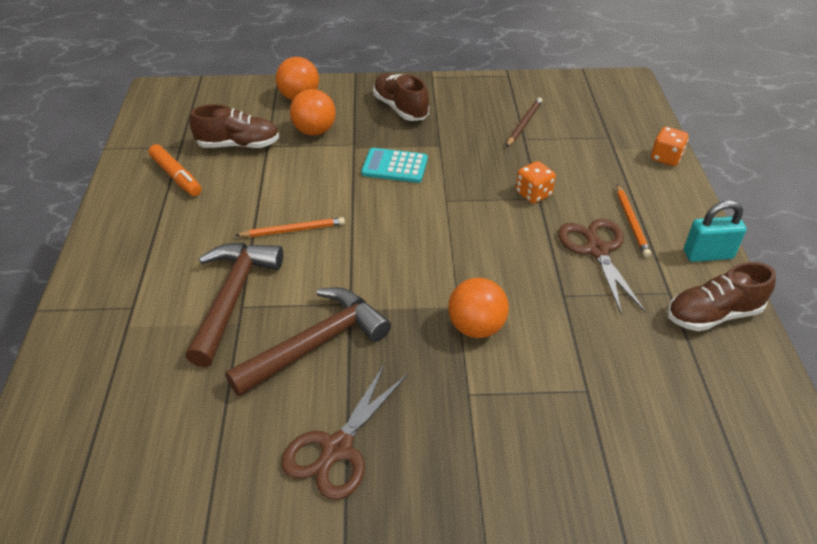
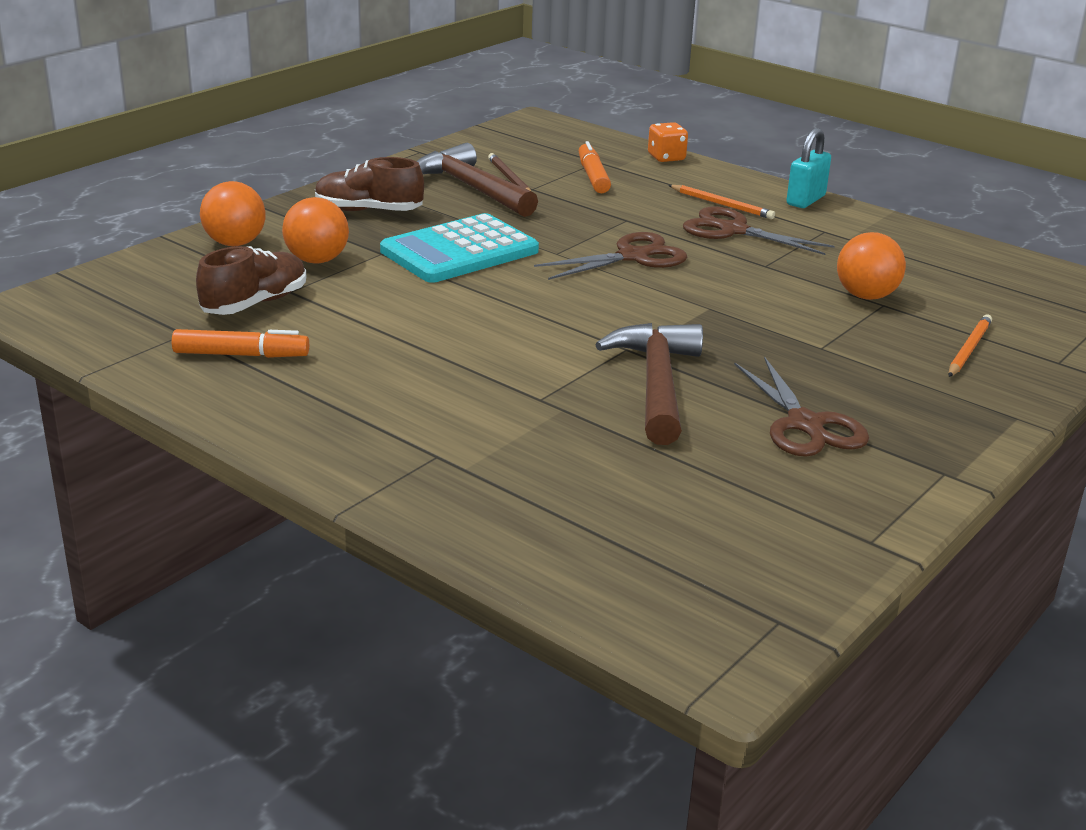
camera: 50 degrees left, 15 degrees down
brown hammer [185,243,283,367] -> brown hammer moved to [417,143,538,217]
orange pencil [235,217,345,237] -> orange pencil moved to [948,315,992,377]
turquoise calculator [361,148,428,183] -> turquoise calculator [380,213,539,283], size x1.66
orange ball [448,278,509,338] -> orange ball moved to [837,232,906,300]
orange dice [516,161,556,204] -> none
brown shoe [667,262,776,331] -> none
none -> brown scissors [534,232,687,280]
none -> orange marker [579,141,611,193]

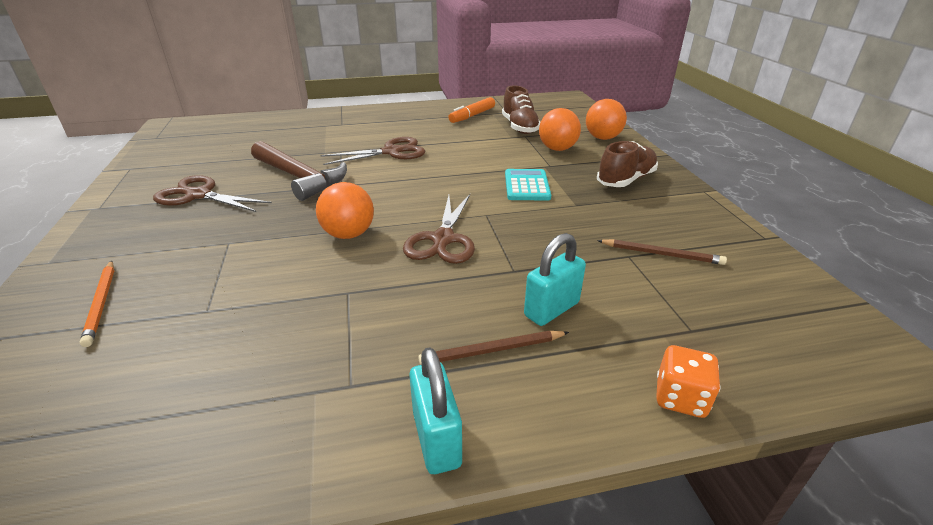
camera: 130 degrees right, 5 degrees up
turquoise calculator [380,213,539,283] -> turquoise calculator [505,169,551,200], size x0.60
brown hammer [417,143,538,217] -> none
orange marker [579,141,611,193] -> none
orange pencil [668,185,775,219] -> brown pencil [418,331,569,365]
brown scissors [683,206,835,255] -> brown scissors moved to [320,137,425,165]
orange ball [837,232,906,300] -> orange ball moved to [316,182,374,239]
none -> turquoise padlock [524,233,586,326]

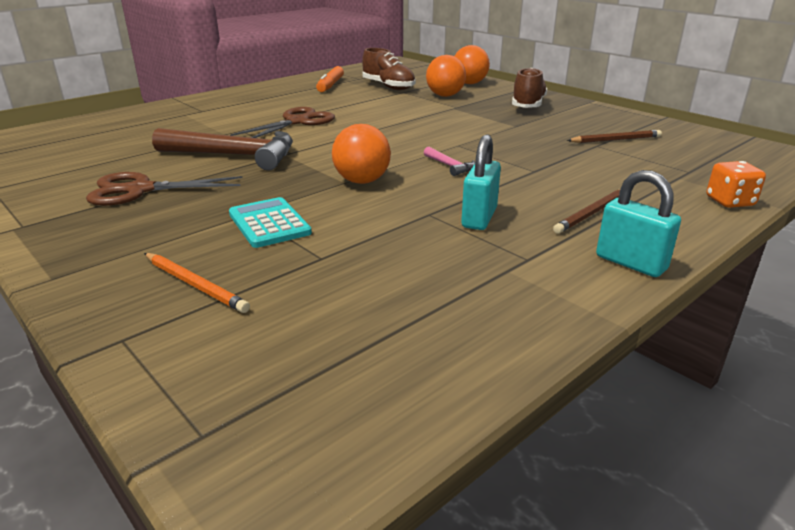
camera: 30 degrees left, 5 degrees down
brown scissors [403,194,475,264] -> pink hammer [424,147,475,176]
turquoise calculator [505,169,551,200] -> turquoise calculator moved to [229,197,312,248]
turquoise padlock [524,233,586,326] -> turquoise padlock moved to [461,134,501,230]

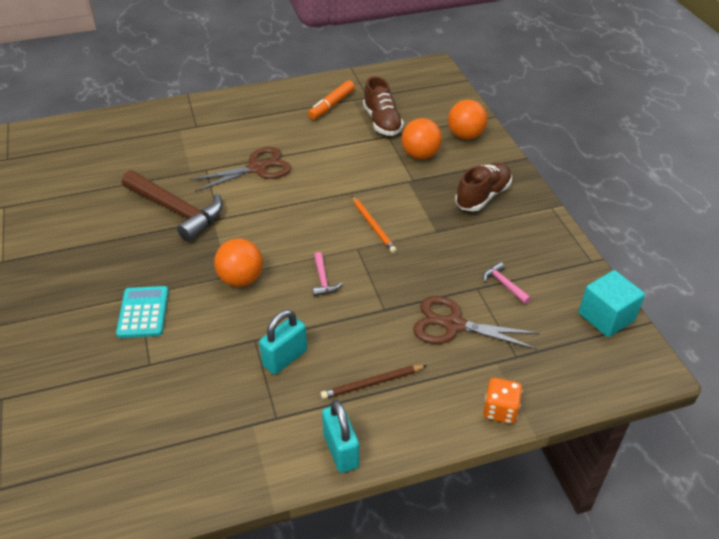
camera: 25 degrees right, 15 degrees up
brown scissors [86,172,242,206] -> brown scissors moved to [413,296,539,350]
orange pencil [144,253,250,313] -> orange pencil moved to [352,196,397,253]
brown pencil [567,130,662,143] -> pink hammer [483,262,531,304]
none -> turquoise cube [578,270,645,337]

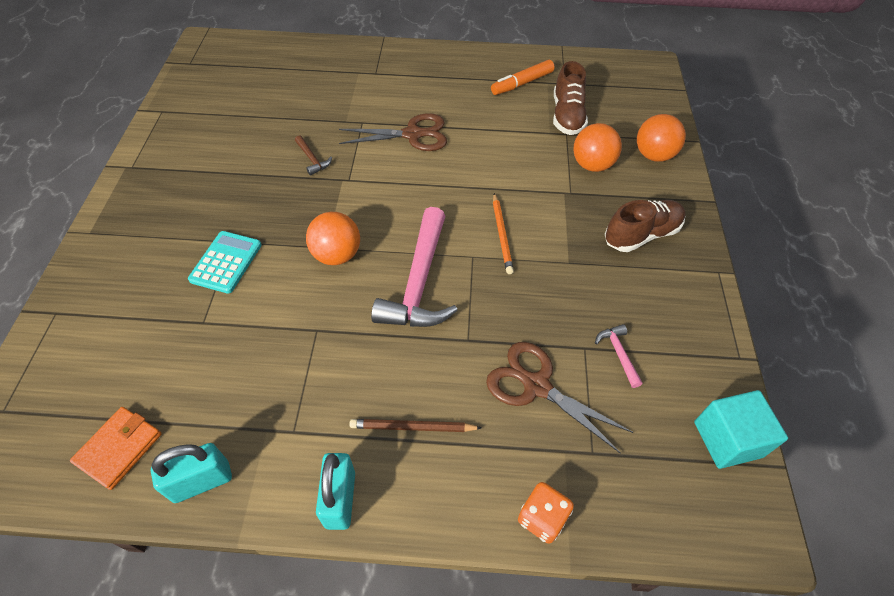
camera: 20 degrees right, 10 degrees up
brown hammer [122,170,223,242] -> brown hammer [295,135,332,175], size x0.43
turquoise padlock [259,310,307,374] -> turquoise padlock moved to [151,443,232,503]
pink hammer [313,252,342,296] -> pink hammer [371,207,458,327], size x2.32
none -> orange wallet [70,407,162,490]

